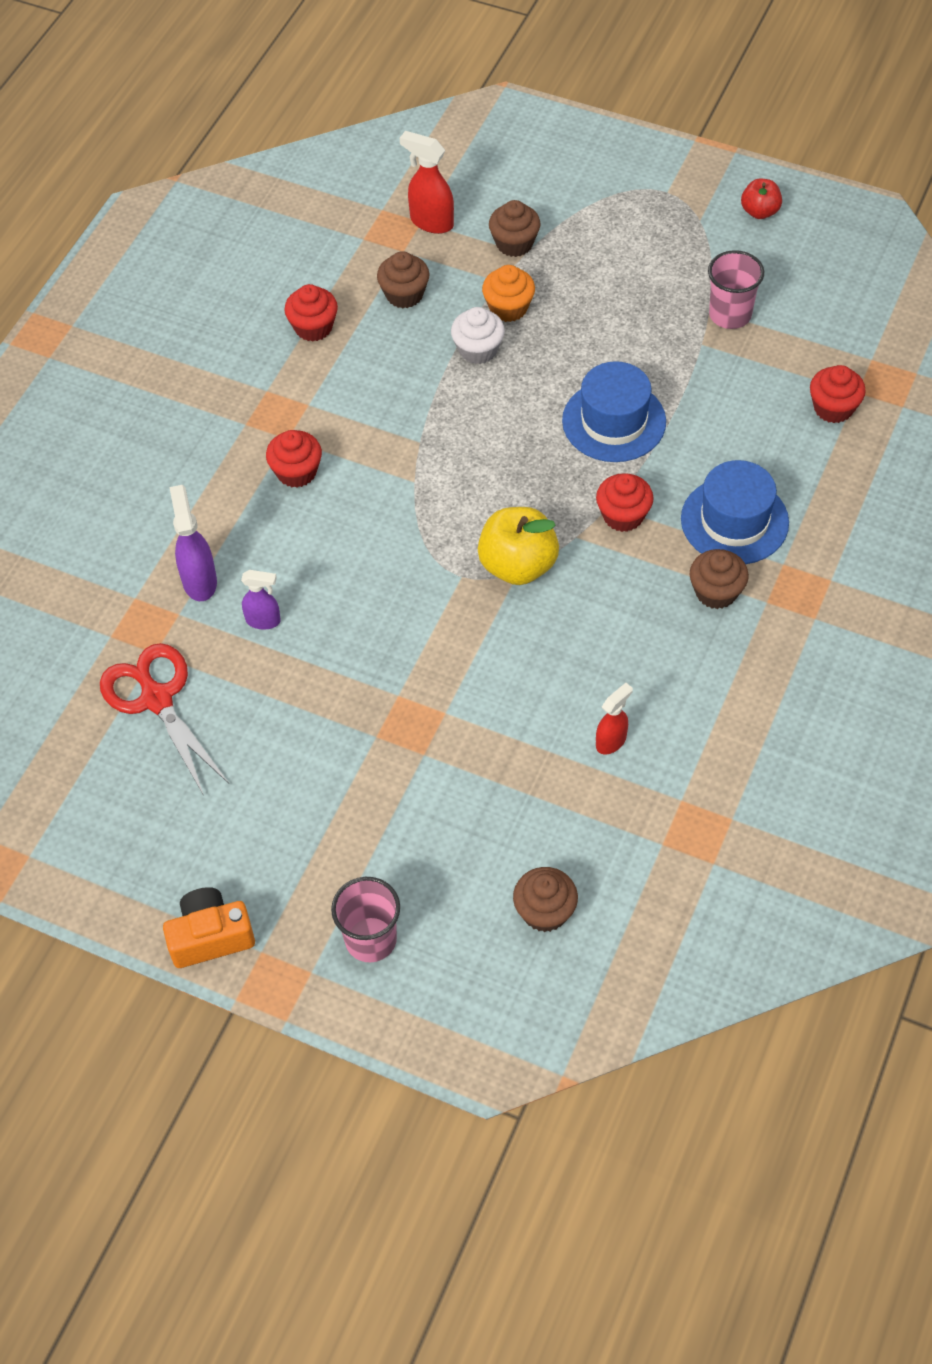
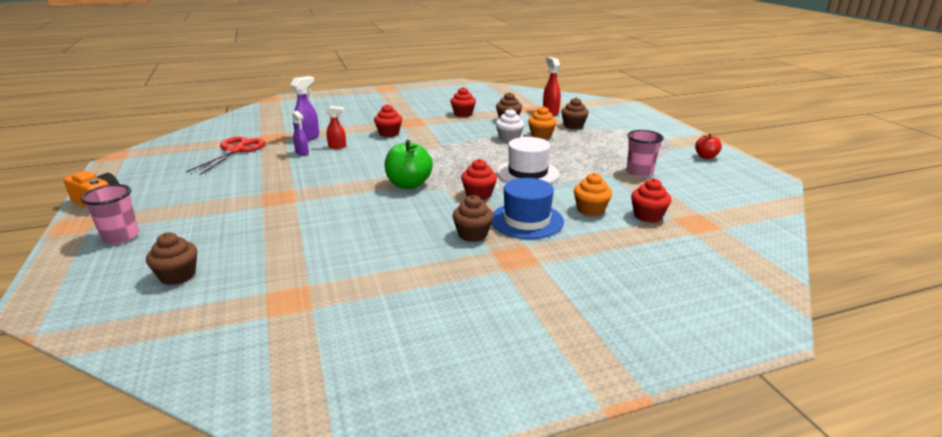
camera: 45 degrees right, 30 degrees down
yellow apple [478,507,559,585] -> green apple [385,139,433,189]
blue hat [562,361,666,462] -> white hat [497,137,559,183]
red spray bottle [596,683,633,754] -> red spray bottle moved to [326,106,346,149]
none -> orange cupcake [574,173,612,216]

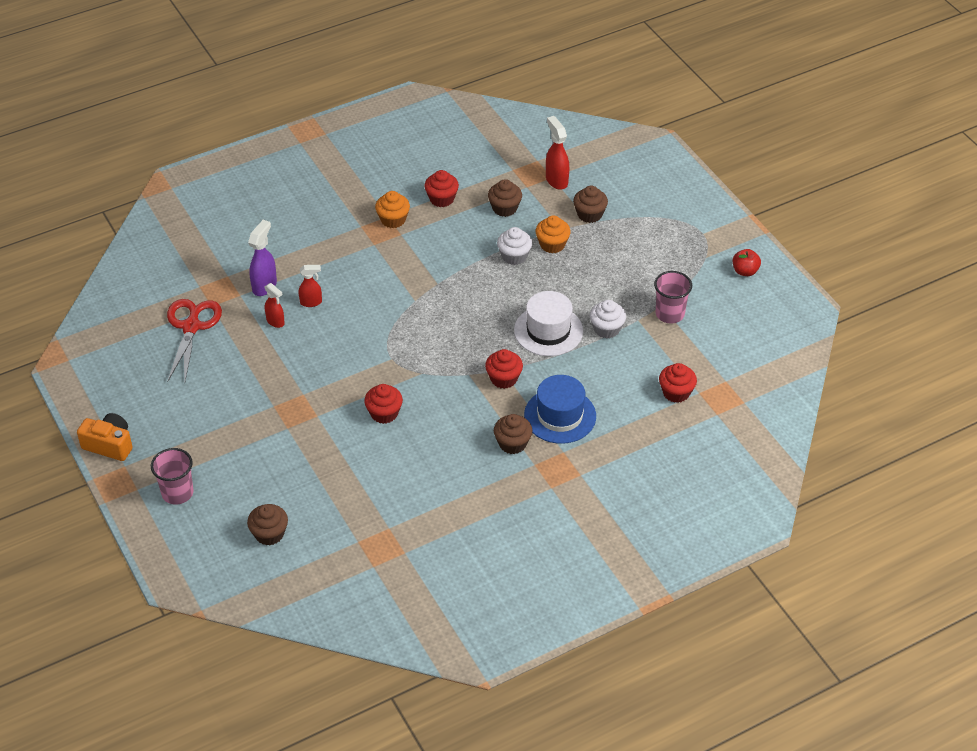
camera: 10 degrees left, 20 degrees up
purple spray bottle [292,111,309,156] -> red spray bottle [264,283,285,328]
red cupcake [374,104,402,137] -> red cupcake moved to [364,384,403,424]
green apple [385,139,433,189] -> none
orange cupcake [574,173,612,216] -> orange cupcake moved to [375,191,410,228]
none -> white cupcake [590,300,626,339]

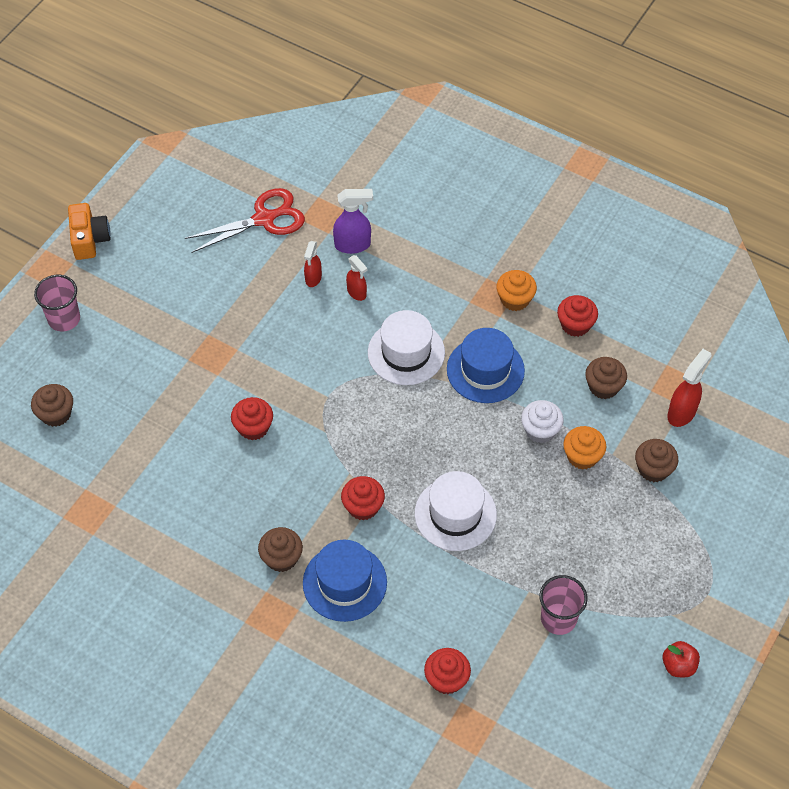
camera: 60 degrees right, 10 degrees up
white cupcake [590,300,626,339] -> none
none -> white hat [368,310,445,385]
none -> blue hat [447,328,525,403]

